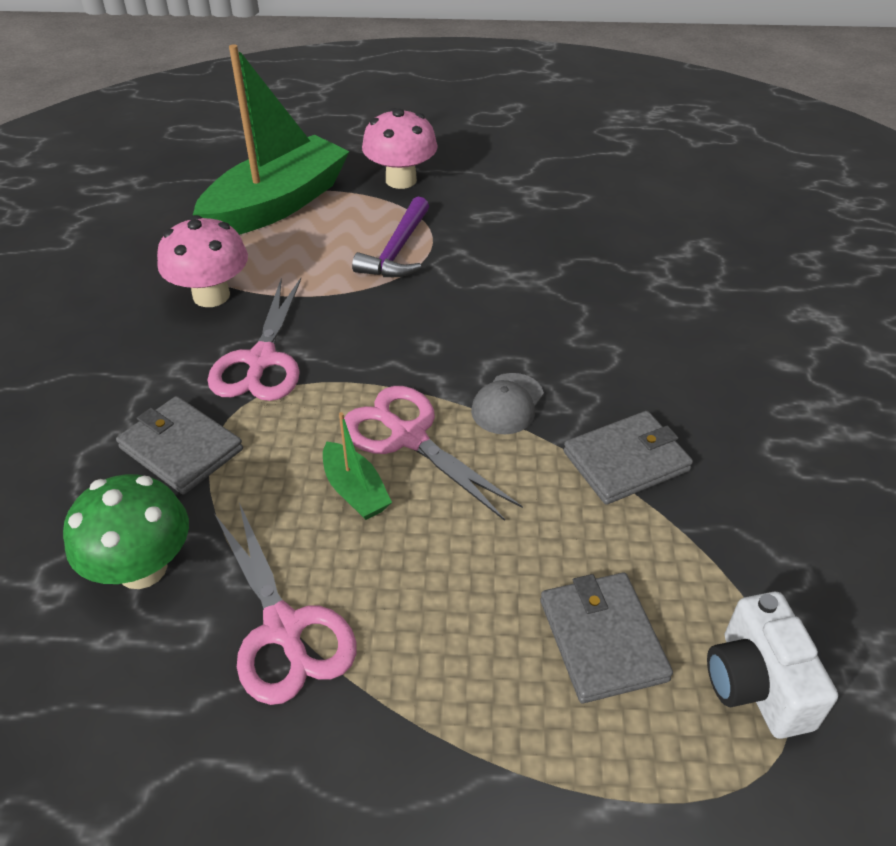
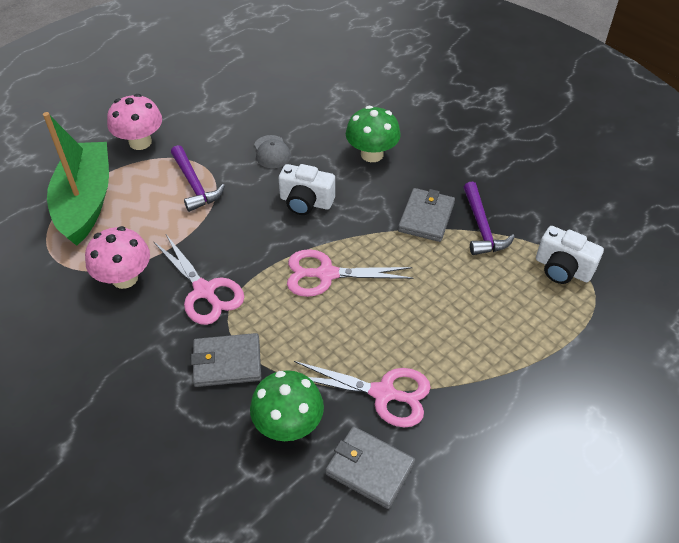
camera: 45 degrees left, 5 degrees up
green boat [323,412,392,520] -> none
grey cap [471,373,544,434] -> grey cap moved to [254,135,291,168]
grey wallet [540,573,673,703] -> grey wallet moved to [325,426,415,509]
none -> white camera [279,164,335,215]
none -> green mushroom [346,106,401,162]
none -> purple hammer [463,182,515,255]

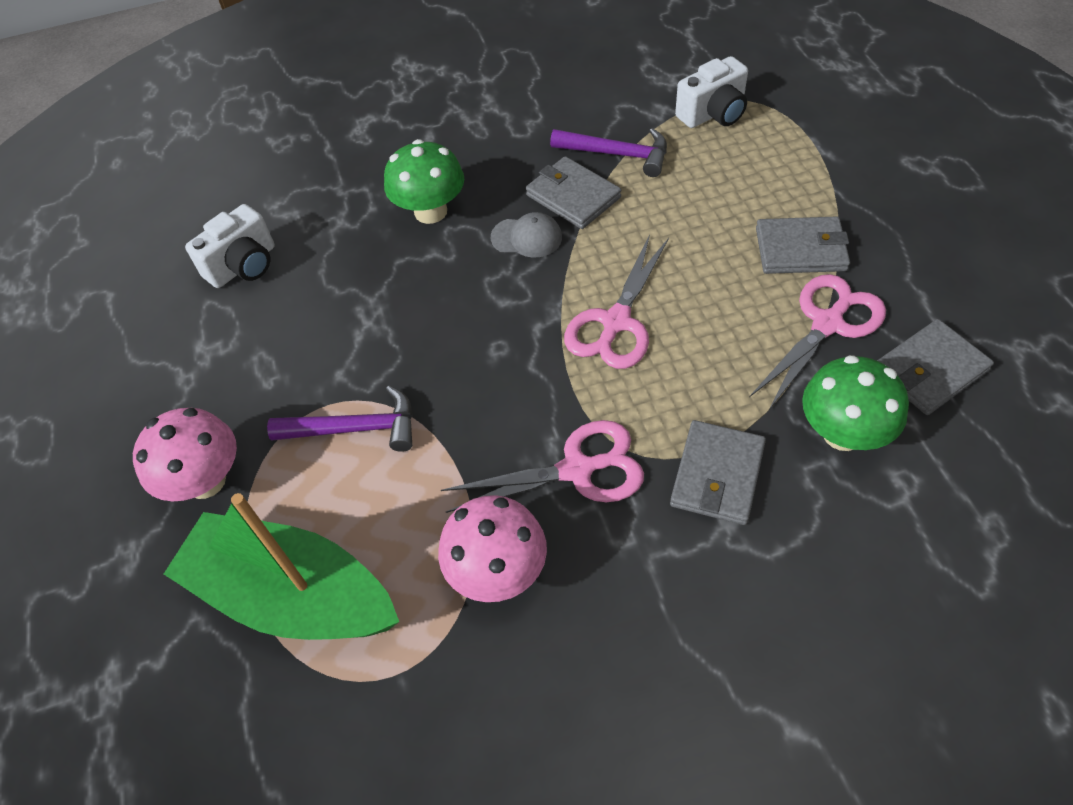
camera: 60 degrees left, 5 degrees up
grey cap [254,135,291,168] -> grey cap moved to [491,212,562,258]
white camera [279,164,335,215] -> white camera moved to [185,204,275,288]
none -> grey wallet [756,216,850,274]

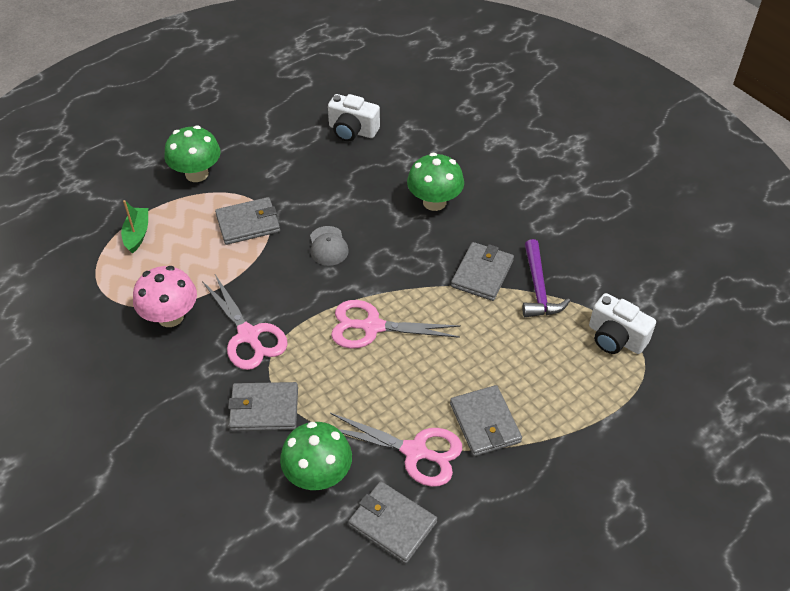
camera: 65 degrees right, 5 degrees down
pink mushroom [133,408,237,501] -> green mushroom [164,126,221,182]
green boat [164,493,399,640] -> green boat [121,200,148,254], size x0.43
purple hammer [267,386,413,452] -> grey wallet [215,197,280,245]
grey cap [491,212,562,258] -> grey cap moved to [310,226,349,266]

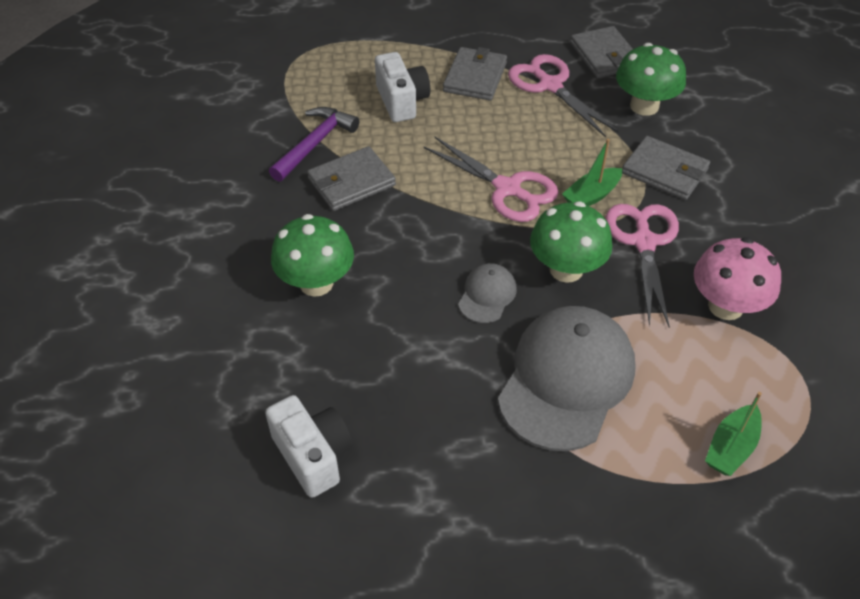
camera: 145 degrees left, 0 degrees up
green mushroom [164,126,221,182] -> green mushroom moved to [530,201,612,283]
grey wallet [215,197,280,245] -> grey cap [498,306,635,451]
white camera [589,293,656,354] -> white camera moved to [375,52,430,122]
none -> green boat [562,139,622,206]

